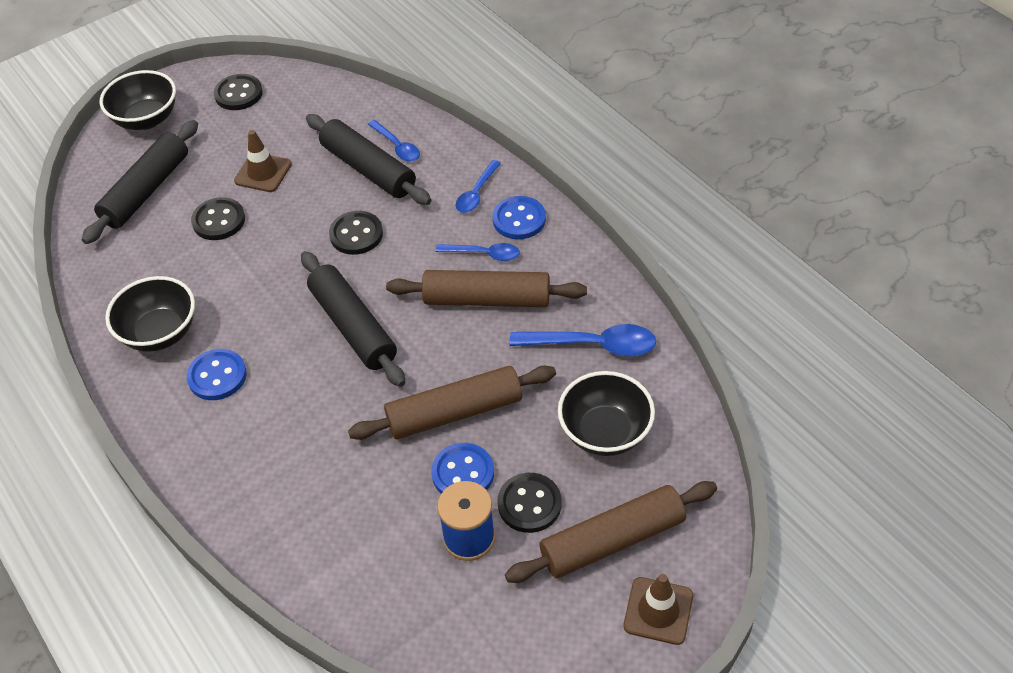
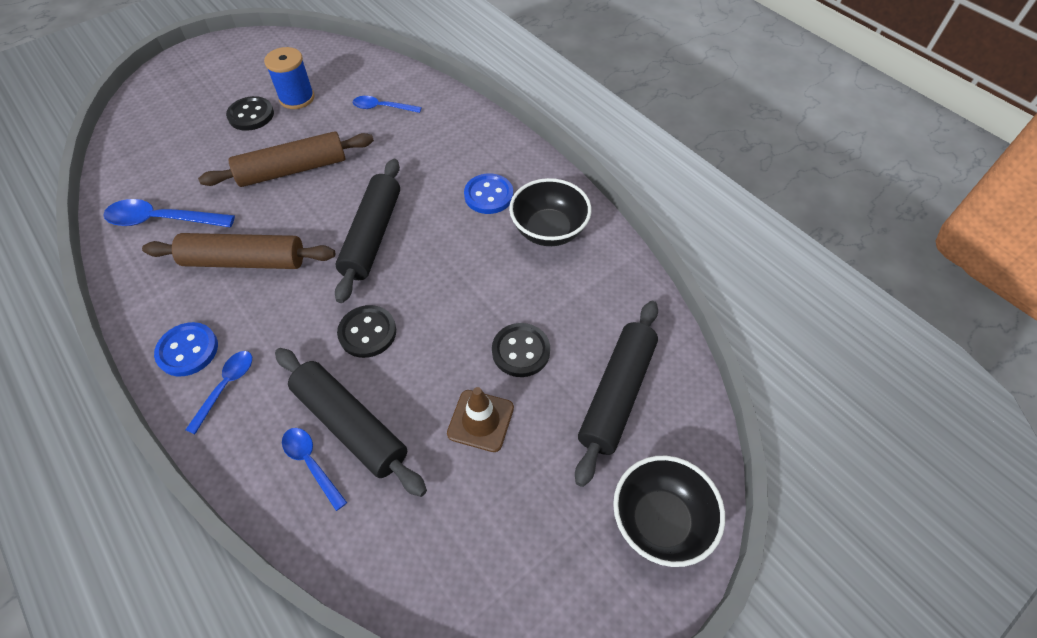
camera: 175 degrees right, 5 degrees up
black button [214,74,263,110] -> none
black rolling pin [301,251,405,387] -> black rolling pin turned 45 degrees clockwise [335,159,400,303]
blue button [431,443,494,494] -> none
blue spoon [436,243,520,261] -> blue spoon moved to [353,96,422,113]
brown rolling pin [505,481,717,583] -> none
black bowl [558,371,655,456] -> none
brown traffic cone [624,574,693,645] -> none

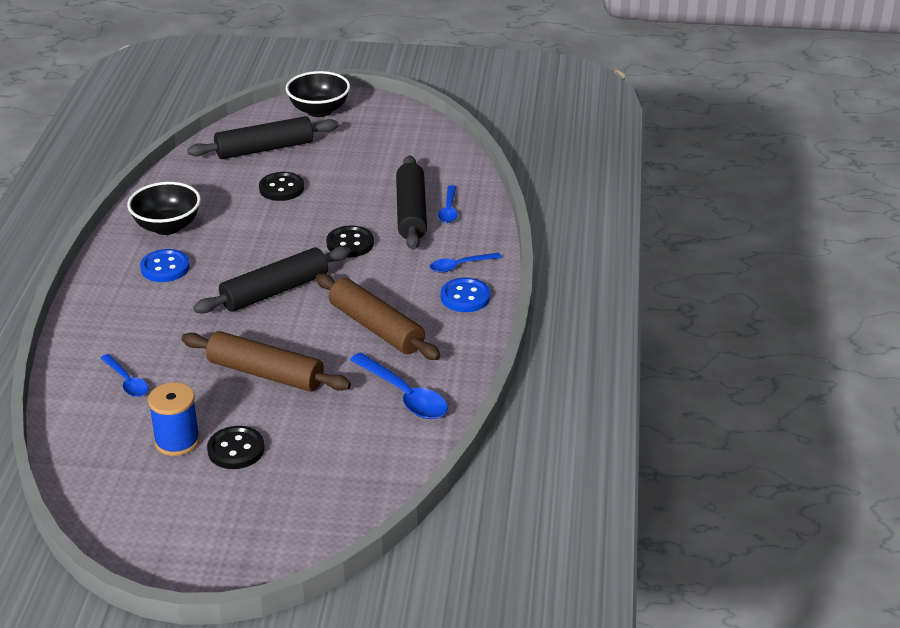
camera: 135 degrees left, 20 degrees down
brown traffic cone [447,387,514,452] -> none

